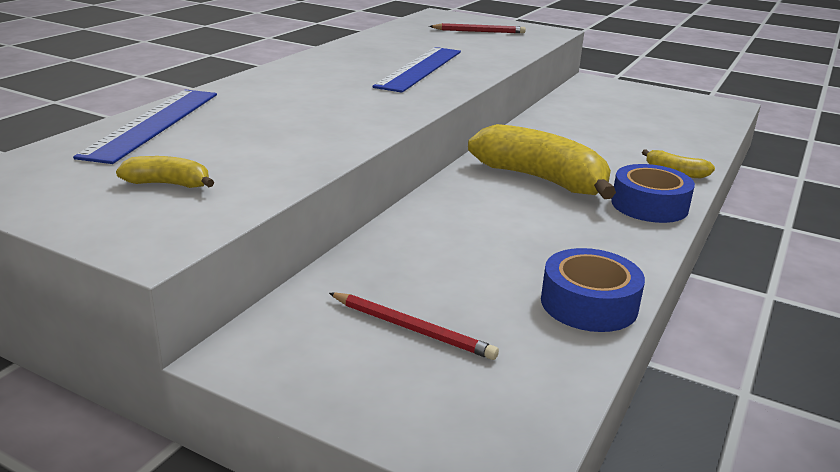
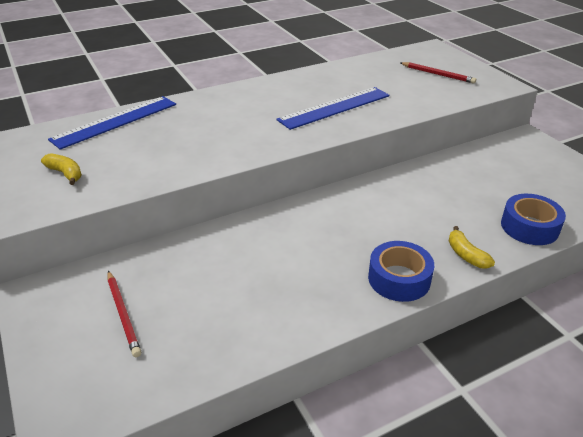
camera: 35 degrees right, 10 degrees up
yellow banana [468,124,616,199] -> none
blue tape [541,248,645,332] -> blue tape moved to [501,194,566,245]

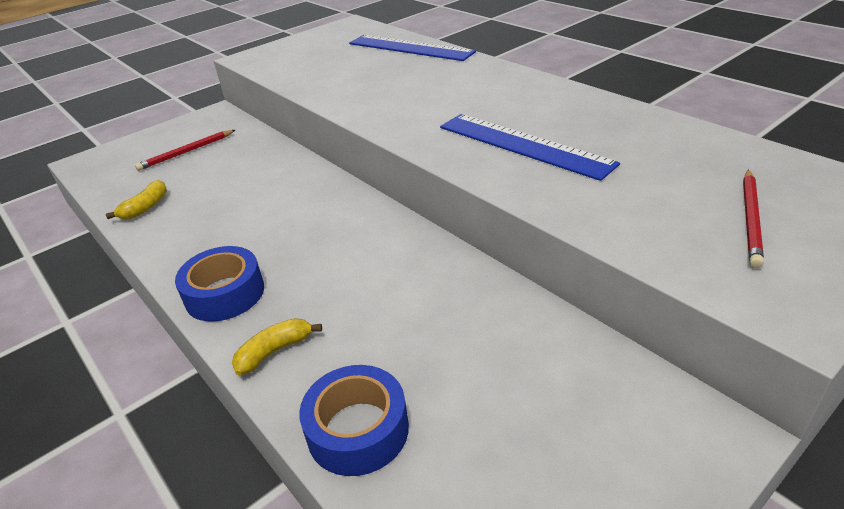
camera: 80 degrees right, 0 degrees up
yellow banana [41,153,82,185] -> yellow banana moved to [106,180,167,219]

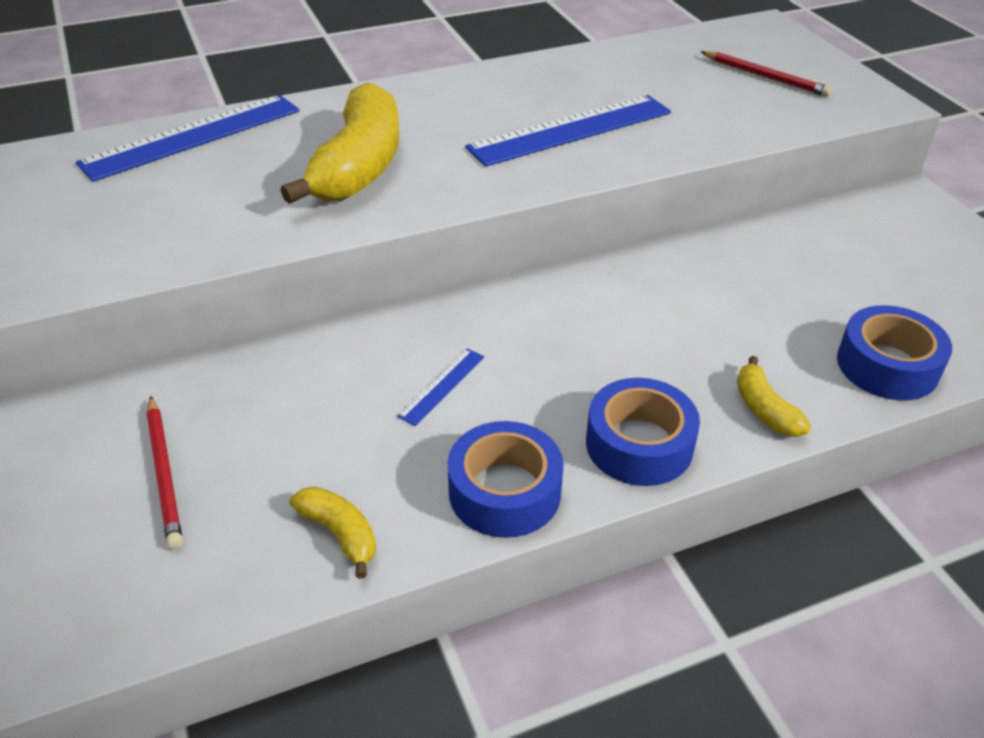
camera: 75 degrees left, 5 degrees up
none -> yellow banana [280,83,399,204]
none -> blue ruler [397,349,484,426]
none -> blue tape [448,421,564,538]

